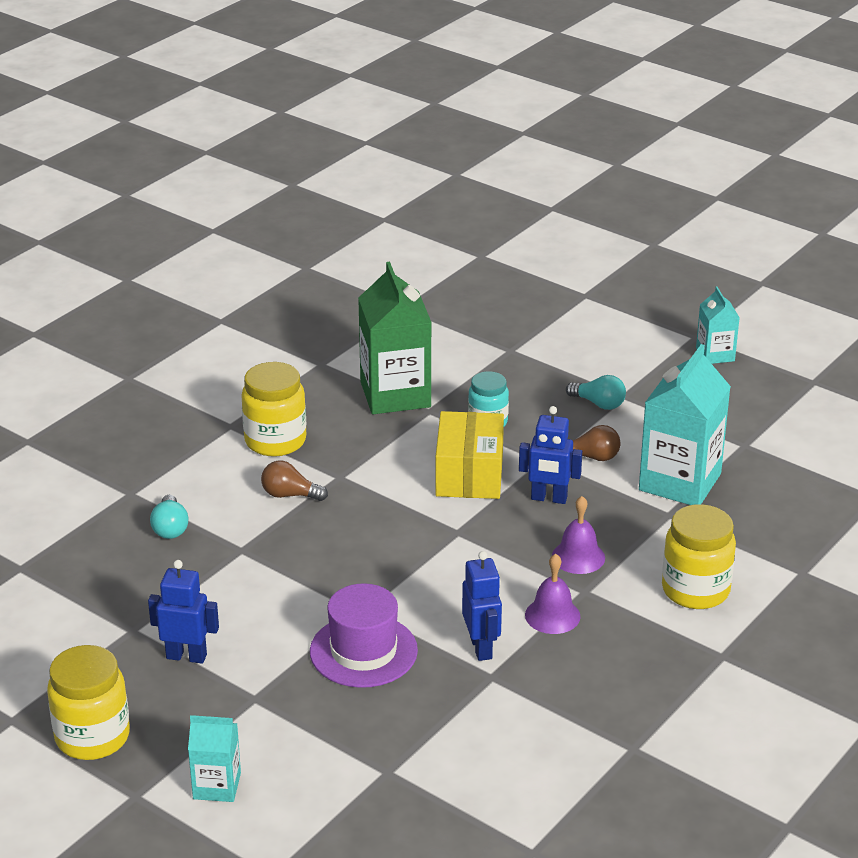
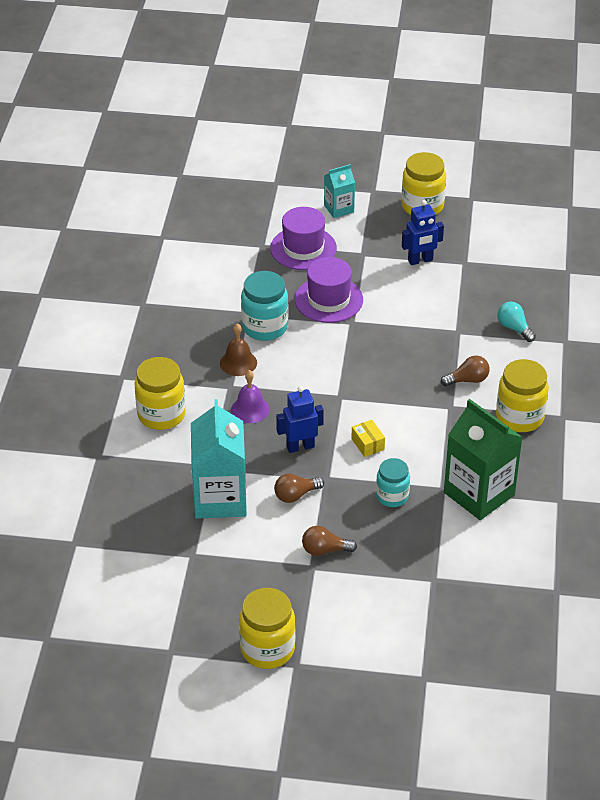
camera: 150 degrees right, 10 degrees up
yellow box [435,411,504,499] -> yellow box [351,420,385,457], size x0.47
blue robot [462,551,502,661] -> turquoise jar [241,271,288,341]
purple bell [525,554,581,634] -> brown bell [220,324,257,376]
turquoise light bulb [566,375,626,410] -> brown light bulb [302,526,357,556]
turquoise carton [696,287,740,364] -> yellow jar [239,588,295,669]
none -> purple hat [270,207,337,270]

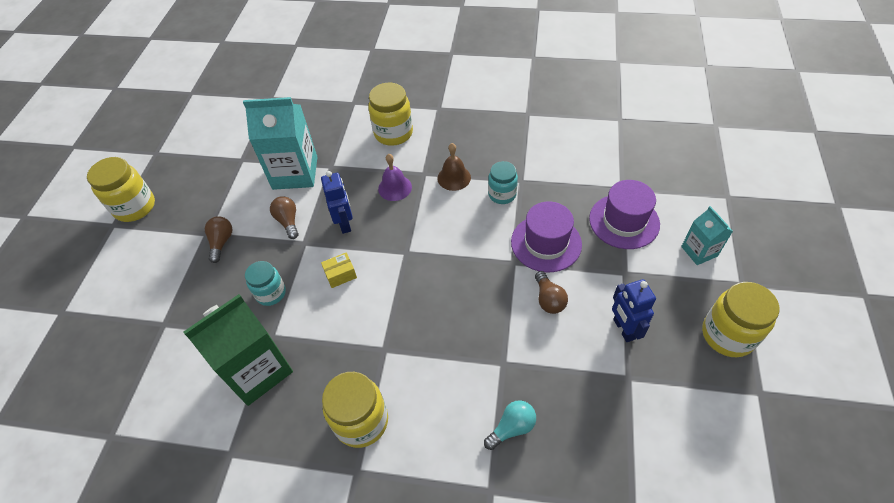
camera: 95 degrees right, 10 degrees up
turquoise jar [241,271,288,341] -> turquoise jar [488,161,518,204], size x0.65
brown light bulb [441,356,490,386] -> brown light bulb moved to [535,271,568,314]

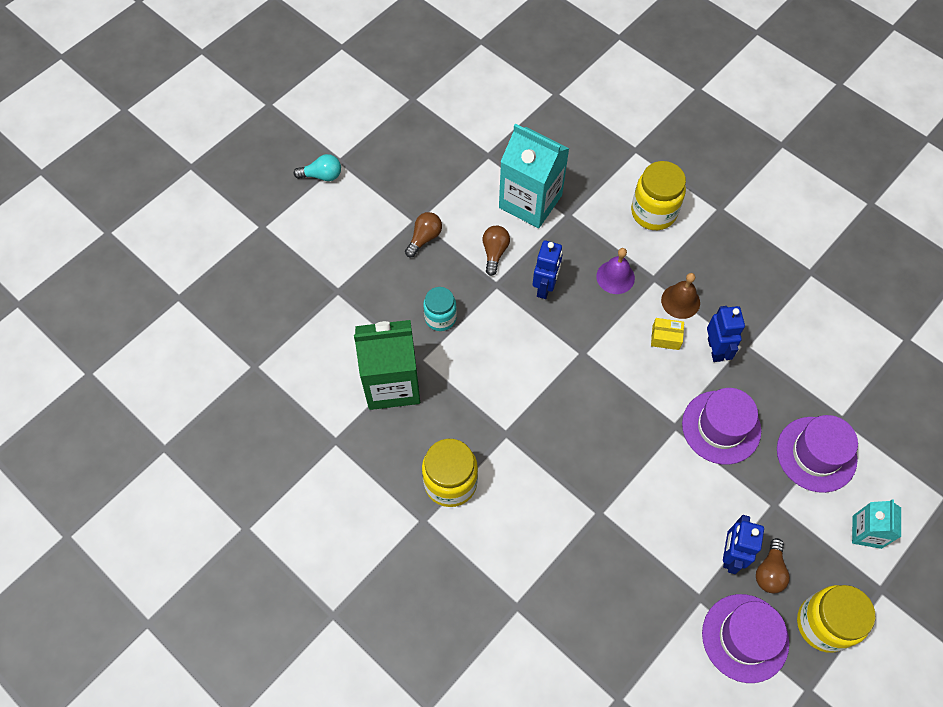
camera: 30 degrees right, 10 degrees up
yellow jar [87,157,155,222] -> none
yellow box [321,252,357,288] -> yellow box moved to [651,318,684,350]
turquoise light bulb [484,400,536,450] -> turquoise light bulb moved to [294,154,341,181]
turquoise jar [488,161,518,204] -> blue robot [707,306,745,362]
brown light bulb [535,271,568,314] -> brown light bulb moved to [756,538,790,593]
none -> purple hat [702,594,789,683]

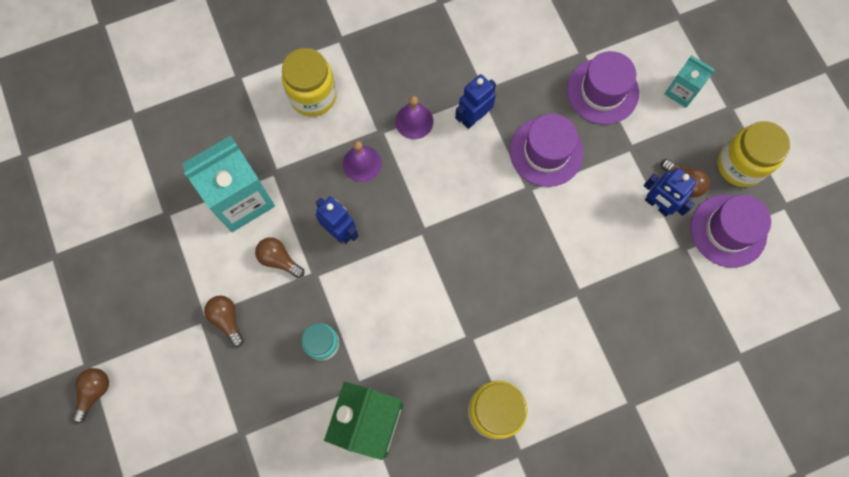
camera: 65 degrees left, 10 degrees up
turquoise light bulb [294,154,341,181] -> brown light bulb [72,368,109,424]
yellow box [651,318,684,350] -> none
brown bell [661,273,700,319] -> purple bell [395,96,434,139]
blue robot [707,306,745,362] -> blue robot turned 60 degrees counterclockwise [455,74,496,129]

